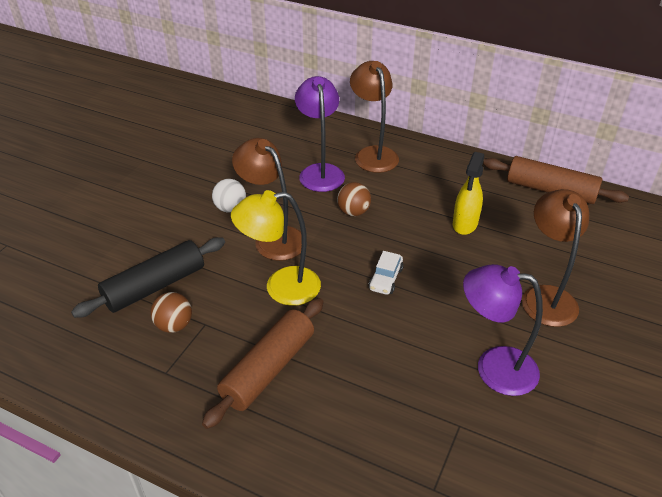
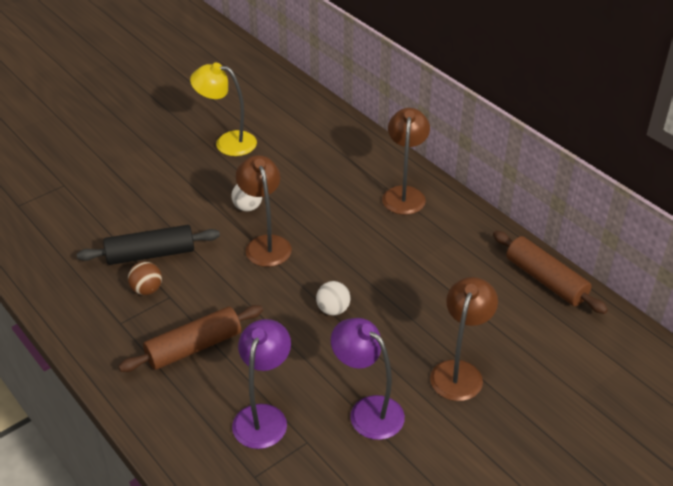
camera: 25 degrees right, 0 degrees up
yellow lamp [231,190,321,306] -> yellow lamp moved to [190,63,257,156]
purple lamp [295,76,345,192] -> purple lamp moved to [232,319,291,449]
brown ball [337,182,371,216] -> none
white car [369,251,404,295] -> white ball [316,281,351,315]
yellow spray bottle [453,152,484,235] -> none

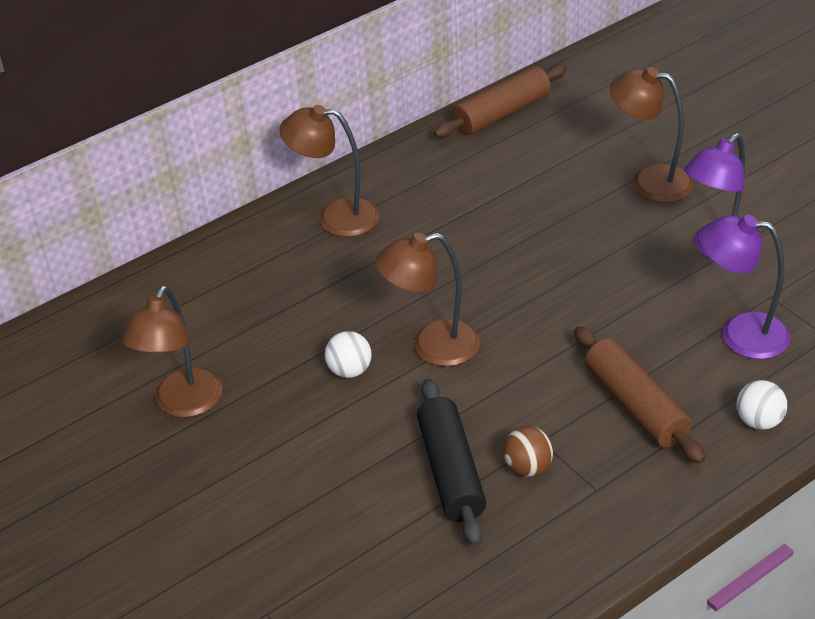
camera: 85 degrees left, 0 degrees up
yellow lamp [190,63,257,156] -> brown lamp [121,286,222,418]
white ball [316,281,351,315] -> white ball moved to [737,380,787,430]

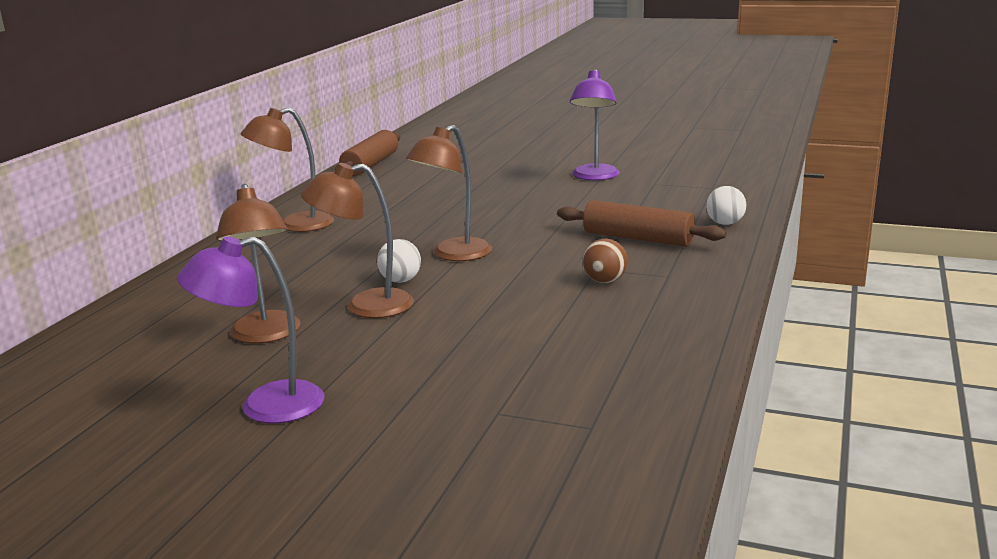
camera: 35 degrees left, 20 degrees down
black rolling pin [417,378,486,546] -> none
brown lamp [610,67,693,203] -> brown lamp moved to [301,163,414,318]
purple lamp [700,215,790,359] -> purple lamp moved to [177,236,324,424]

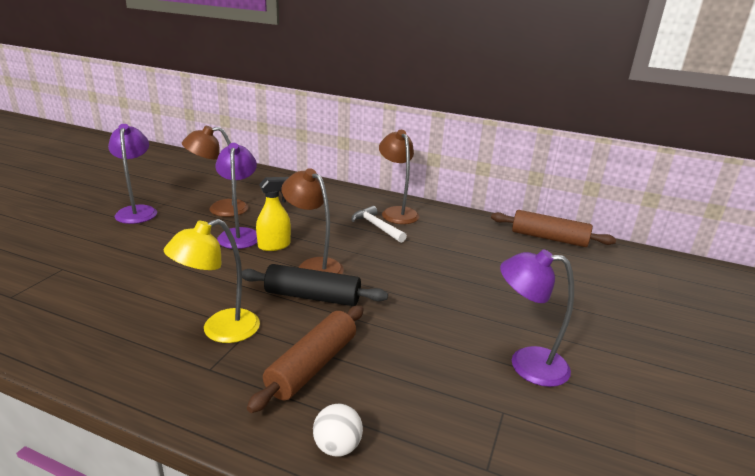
camera: 90 degrees right, 5 degrees up
brown lamp [301,163,414,318] -> purple lamp [215,143,257,249]
white ball [377,239,421,283] -> yellow spray bottle [256,177,291,251]
brown ball [583,239,628,283] -> yellow lamp [164,219,260,343]
none -> black rolling pin [242,264,388,306]
none -> white hammer [352,206,407,243]

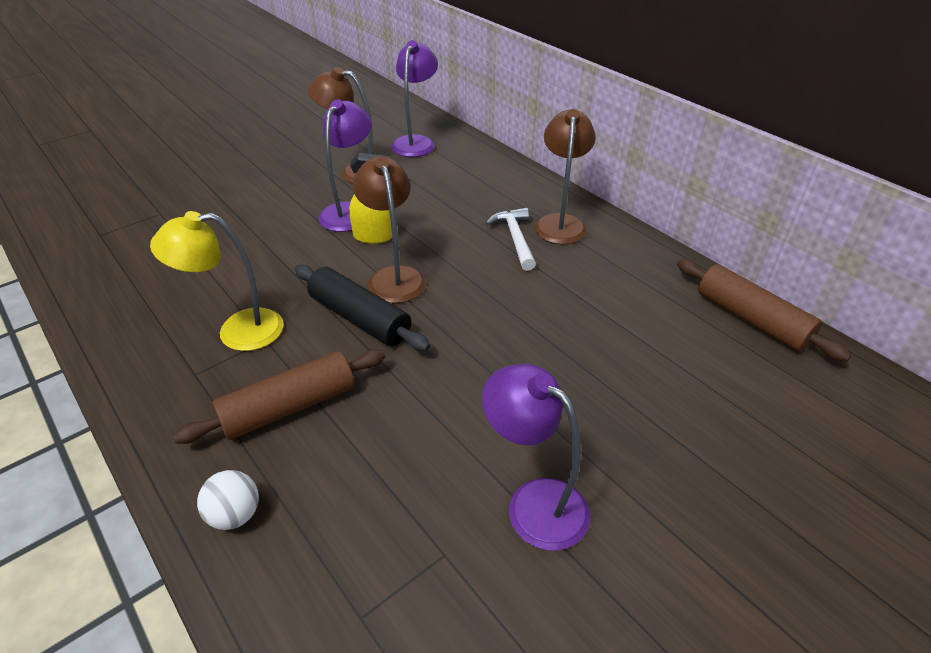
camera: 30 degrees right, 15 degrees up
purple lamp [108,124,157,224] -> purple lamp moved to [391,40,438,157]

